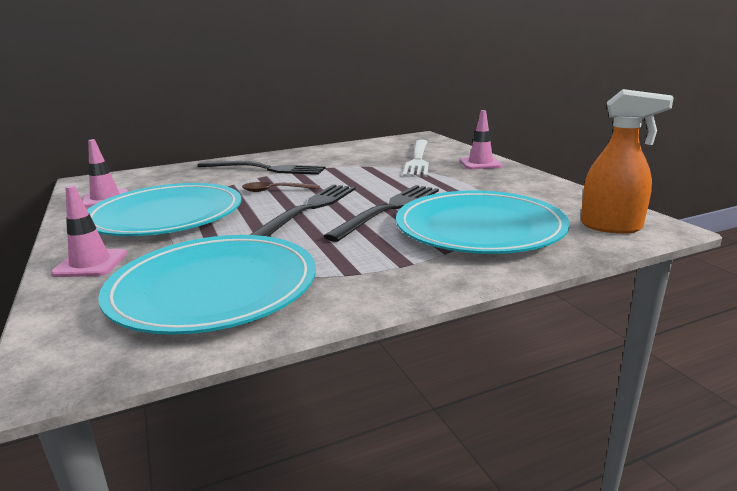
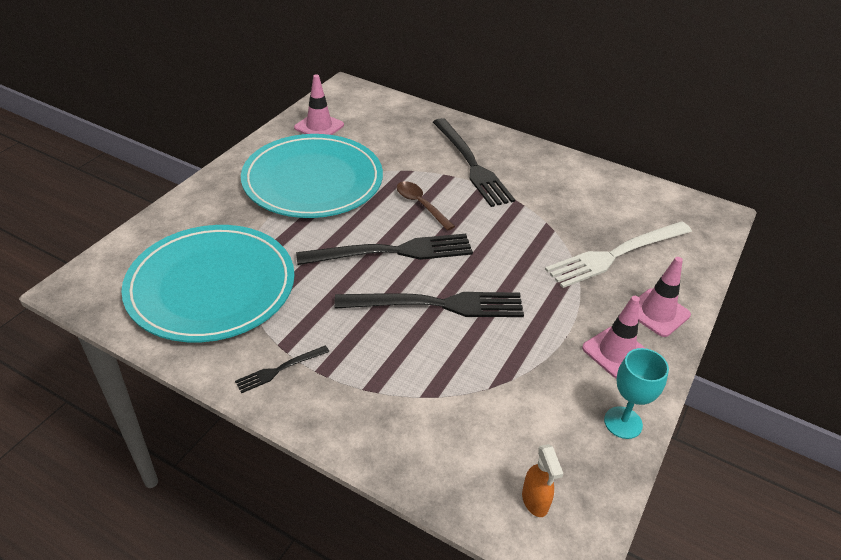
camera: 50 degrees right, 20 degrees up
pink traffic cone [51,185,127,277] -> pink traffic cone moved to [582,296,645,379]
turquoise plate [396,190,570,254] -> none
orange spray bottle [581,89,674,234] -> orange spray bottle [522,444,564,517], size x0.53
none -> black fork [235,345,329,393]
none -> turquoise goblet [604,348,669,439]

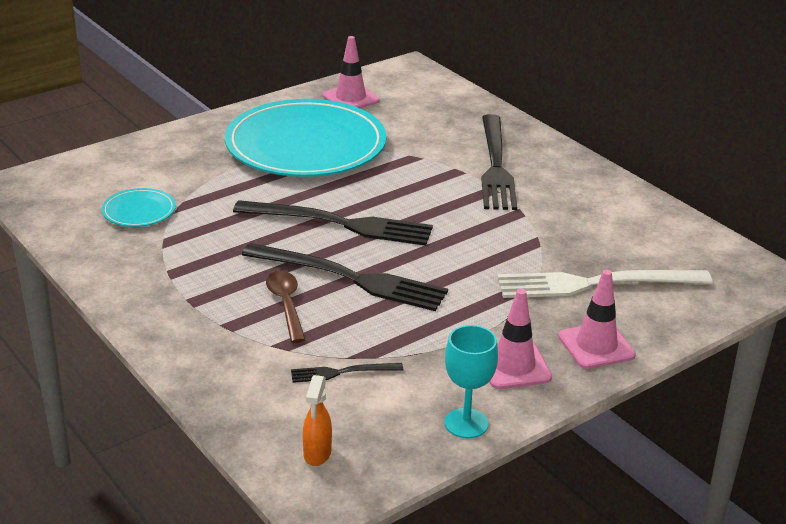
camera: 25 degrees right, 10 degrees down
turquoise plate [121,225,295,342] -> turquoise plate [102,188,176,227], size x0.41
black fork [235,345,329,393] -> black fork moved to [291,363,403,383]
brown spoon [397,181,455,231] -> brown spoon moved to [266,271,305,343]

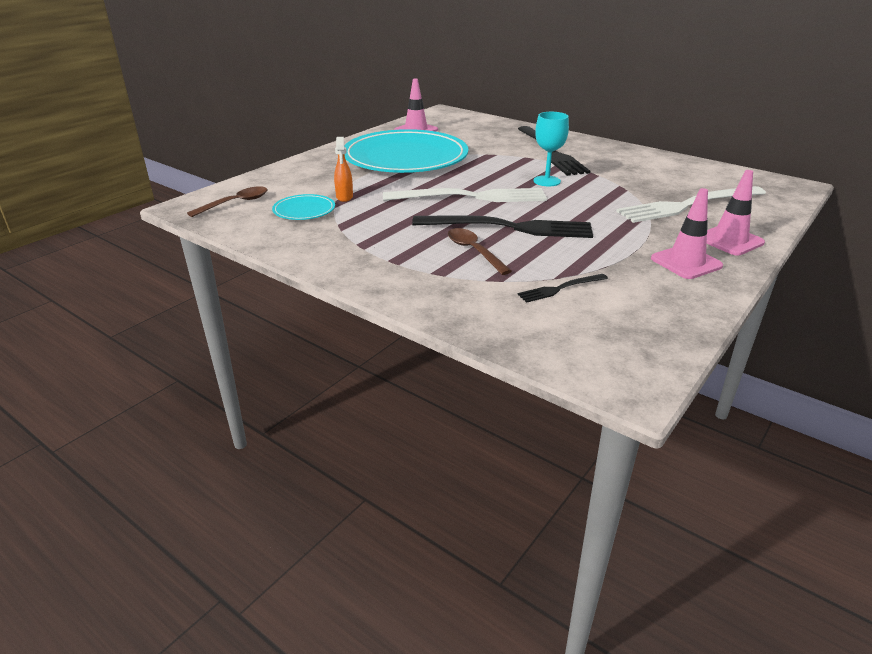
camera: 15 degrees left, 0 degrees up
black fork [233,200,433,246] -> white fork [383,188,547,202]
orange spray bottle [303,375,332,466] -> orange spray bottle moved to [334,137,353,202]
turquoise goblet [444,325,498,438] -> turquoise goblet moved to [533,112,569,186]
none -> brown spoon [187,186,268,217]

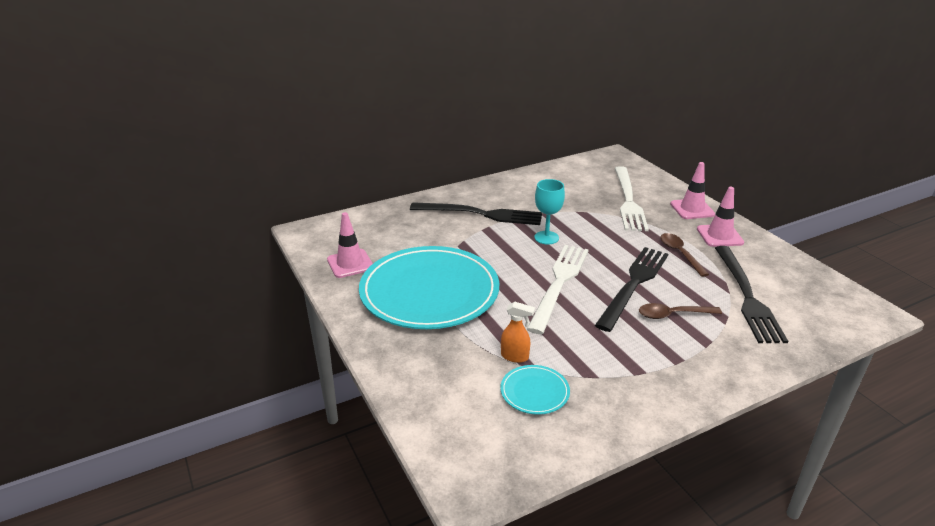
camera: 65 degrees left, 0 degrees up
brown spoon [187,186,268,217] -> brown spoon moved to [660,233,709,277]
black fork [518,274,608,303] -> black fork [715,246,788,343], size x2.13

